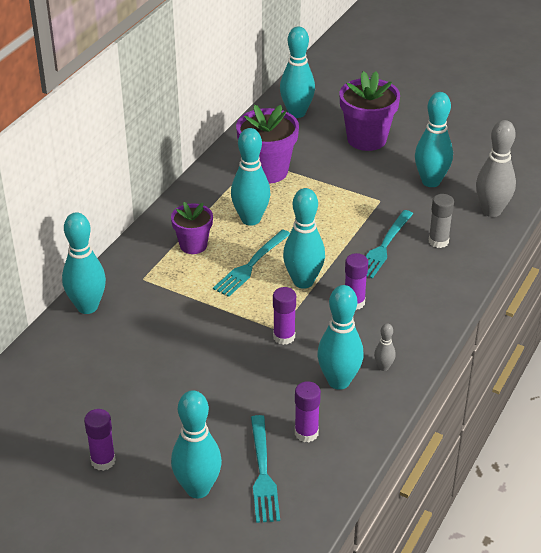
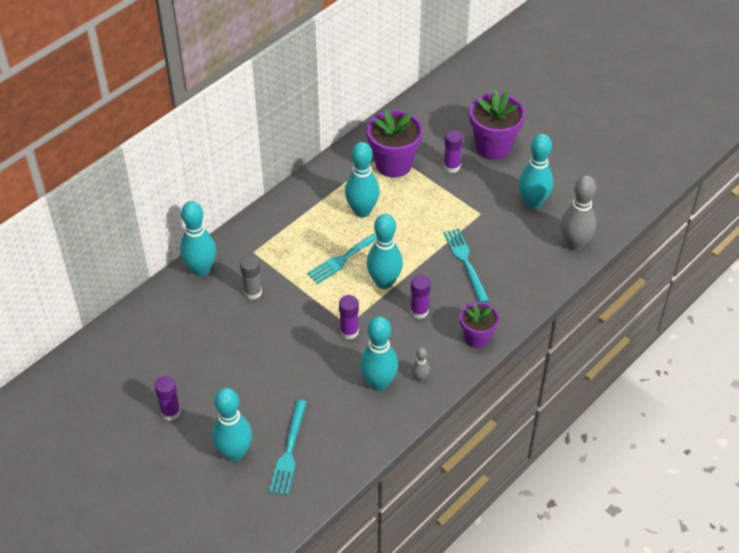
camera: 15 degrees right, 10 degrees up
purple flower pot [171,202,213,254] -> purple flower pot moved to [460,302,499,348]
turquoise bowling pin [280,26,315,118] -> none
purple glue stick [295,381,321,442] -> purple glue stick moved to [443,130,463,173]
turquoise fork [366,210,413,279] -> turquoise fork turned 120 degrees clockwise [443,228,489,303]
grey glue stick [429,194,454,248] -> grey glue stick moved to [240,255,262,300]

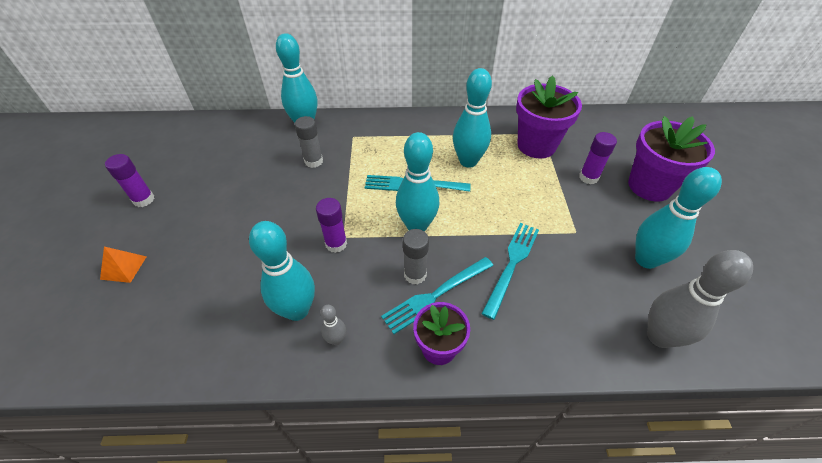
camera: 45 degrees right, 0 degrees up
turquoise bowling pin [212,388,252,462] -> orange pyramid [100,247,147,283]
turquoise fork [269,400,307,495] -> turquoise fork moved to [381,257,493,334]
purple glue stick [410,275,431,319] -> grey glue stick [403,229,429,285]

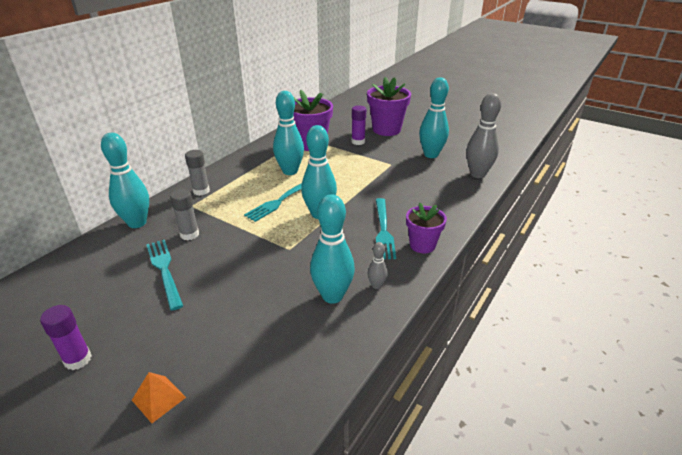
camera: 55 degrees left, 15 degrees down
purple glue stick [316,198,347,253] -> none
grey glue stick [403,229,429,285] -> grey glue stick moved to [185,150,210,196]
turquoise fork [481,223,539,320] -> turquoise fork moved to [146,240,183,311]

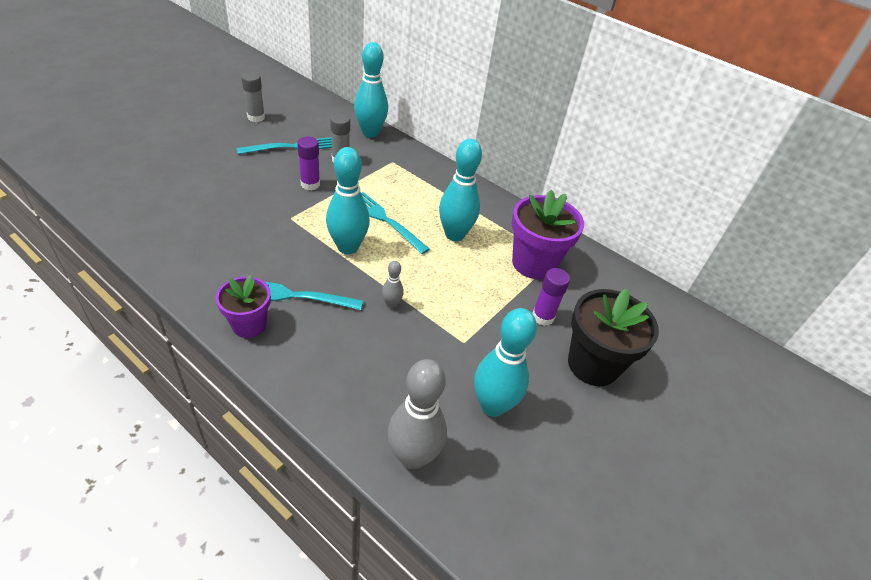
camera: 90 degrees right, 10 degrees up
purple glue stick [40,305,92,370] -> purple glue stick moved to [297,136,320,190]
orange pyramid [132,372,186,423] -> none
grey glue stick [185,150,210,196] -> grey glue stick moved to [241,72,265,122]
turquoise bowling pin [310,194,355,304] -> none
purple flower pot [367,77,411,136] -> black flower pot [568,289,659,386]
grey bowling pin [368,242,388,289] -> grey bowling pin moved to [382,261,404,308]

